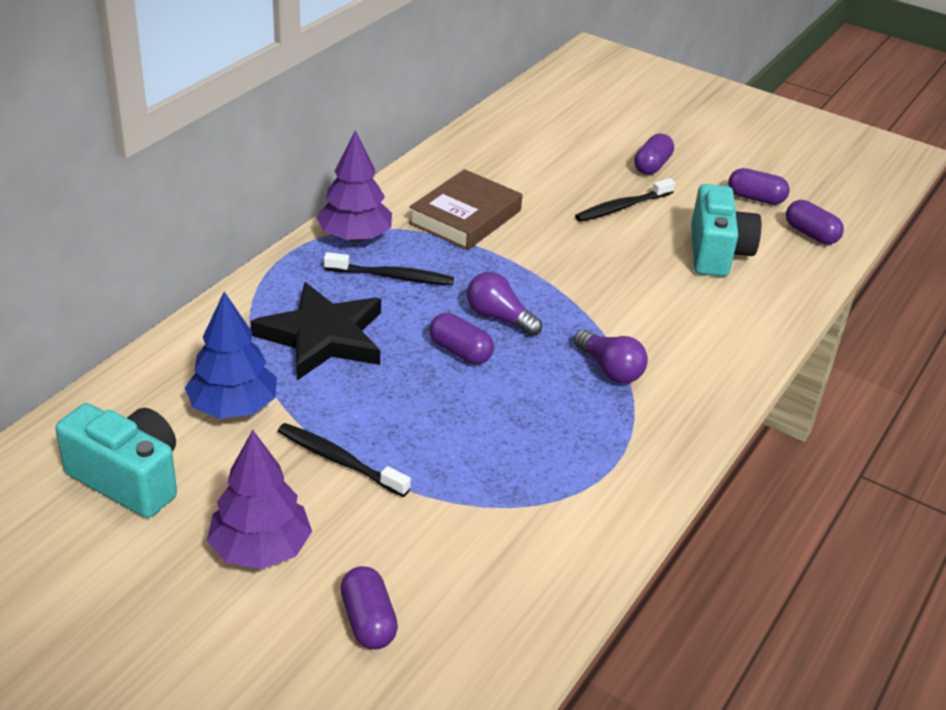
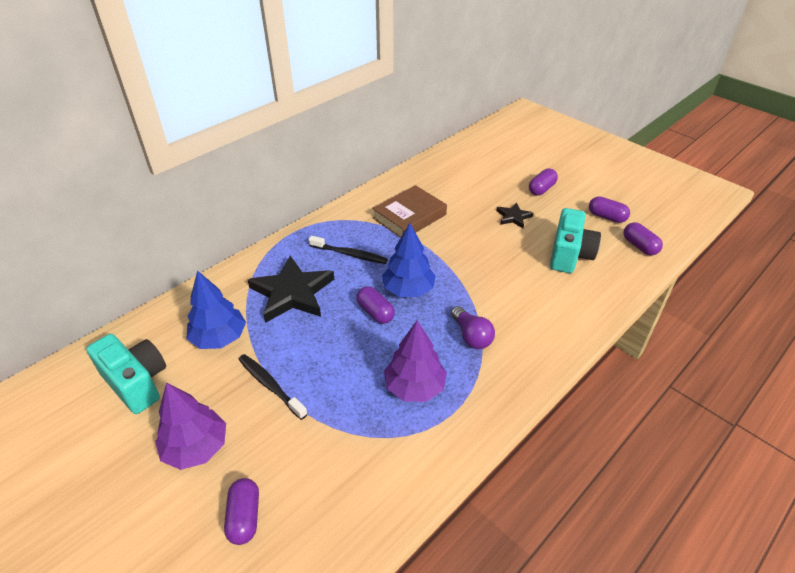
camera: 15 degrees right, 5 degrees up
purple tree [316,130,392,242] -> purple tree moved to [384,320,447,402]
purple light bulb [467,272,542,336] -> blue tree [382,223,436,297]
black toothbrush [575,178,675,222] -> black star [496,203,533,228]

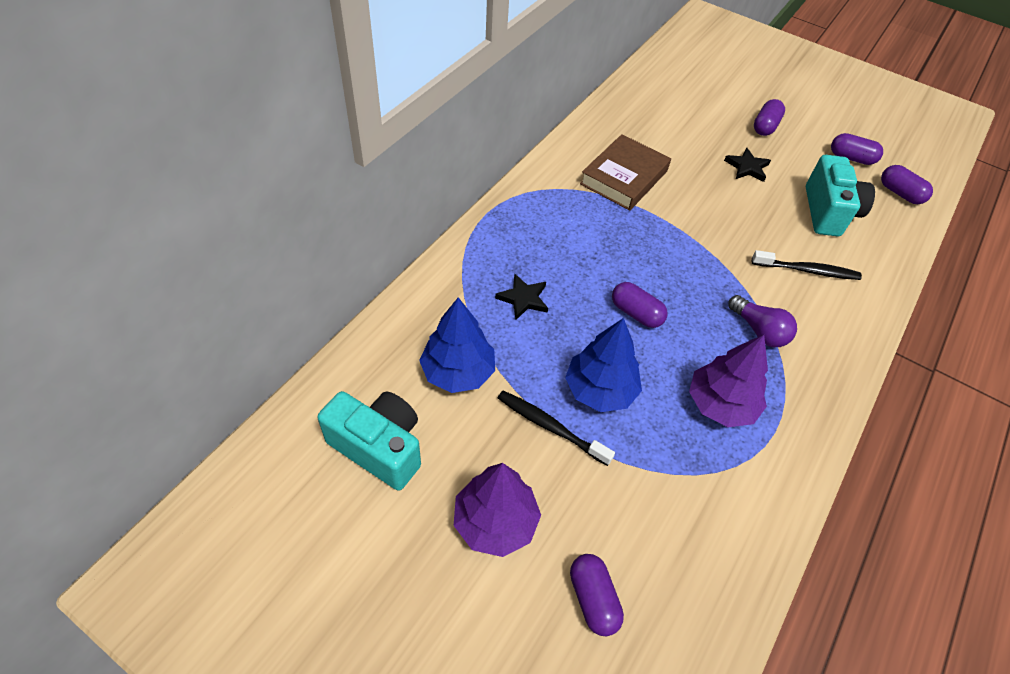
camera: 15 degrees left, 10 degrees up
black star [248,256,334,323] -> black star [495,274,548,320], size x0.49
black toothbrush [309,236,388,264] -> black toothbrush moved to [752,250,862,280]
blue tree [382,223,436,297] -> blue tree moved to [565,318,642,412]

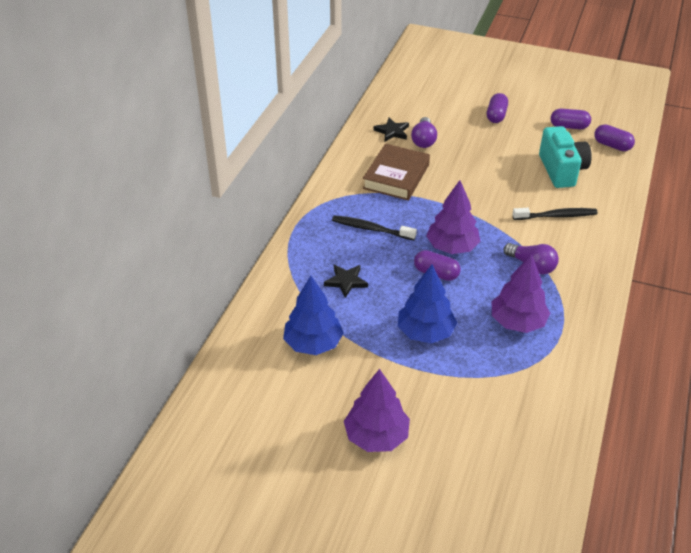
camera: 10 degrees left, 10 degrees down
turquoise camera [317,391,421,491] -> none
black toothbrush [498,391,615,466] -> black toothbrush moved to [332,215,417,240]
purple capsule [570,554,624,636] -> none
black star [724,147,771,182] -> black star moved to [374,118,409,142]
none -> purple light bulb [411,117,437,148]
none -> purple tree [426,180,480,254]

